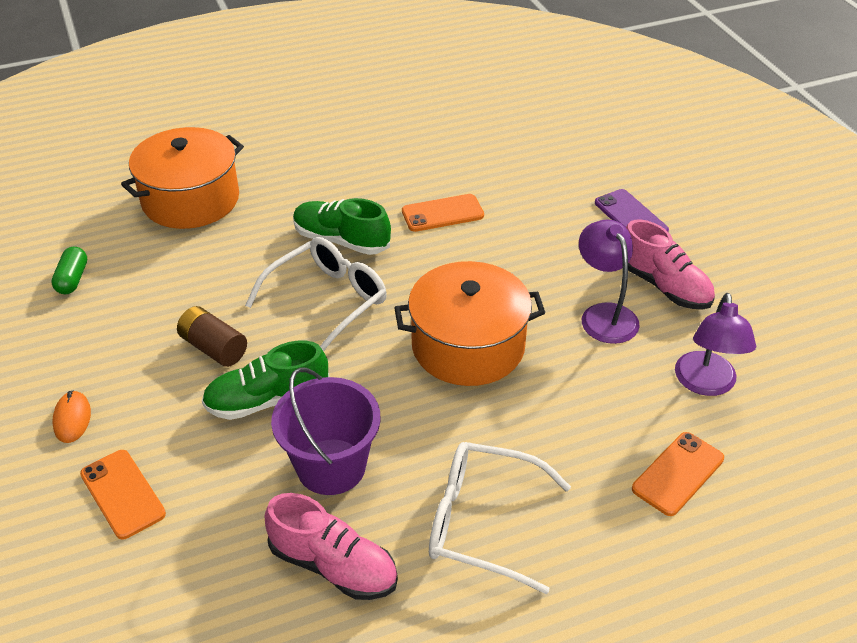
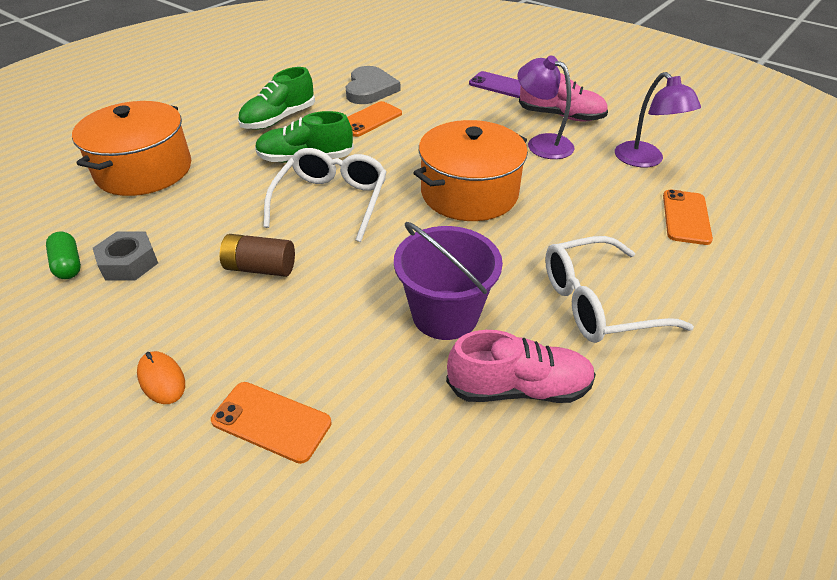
camera: 30 degrees left, 0 degrees up
green shoe [202,341,329,420] -> green shoe moved to [238,67,315,129]
none -> grey nut [93,232,158,281]
none -> grey heart [346,66,401,104]

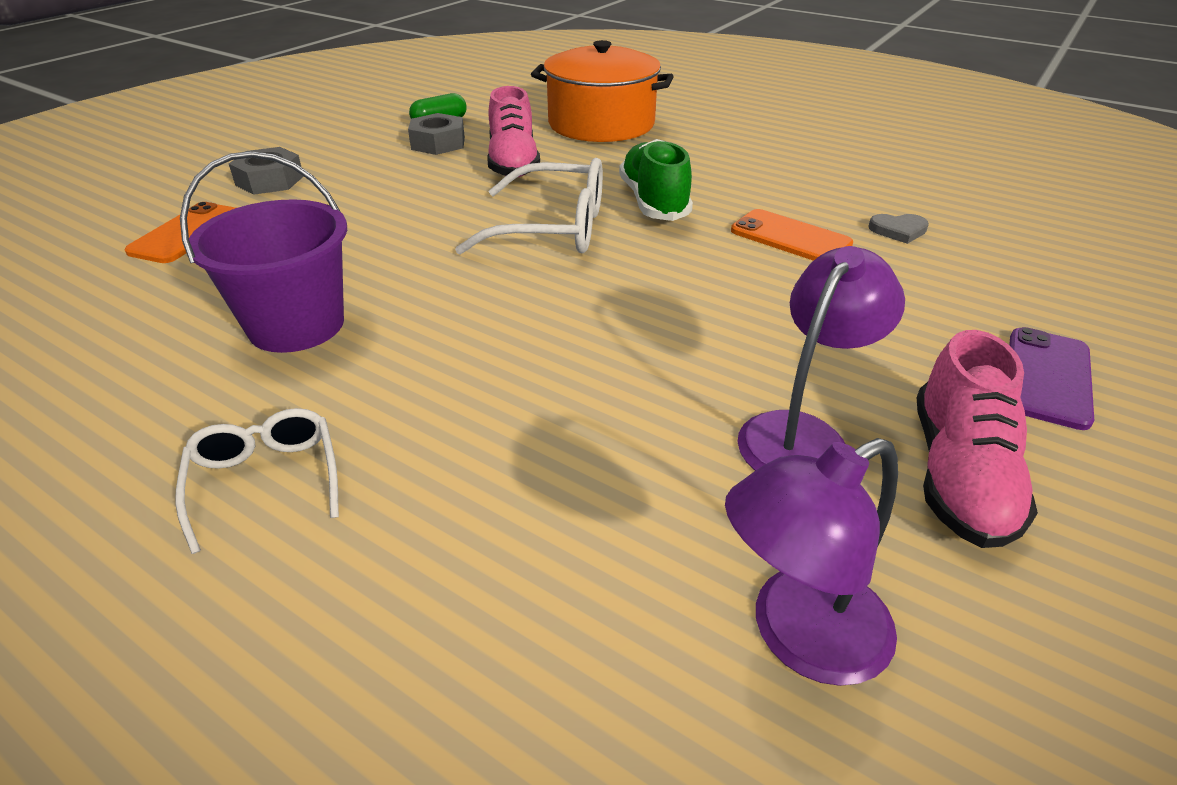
camera: 85 degrees right, 5 degrees down
orange mouse [137,351,185,404] -> grey nut [229,147,304,195]
brown battery [220,234,295,277] -> none
green shoe [238,67,315,129] -> none
grey heart [346,66,401,104] -> grey heart [869,214,929,244], size x0.49
orange pot [413,120,528,221] -> none
pink shoe [446,330,596,403] -> pink shoe moved to [487,86,540,178]
white glasses [545,236,694,343] -> white glasses [175,408,339,554], size x0.61
orange phone [663,189,713,245] -> none

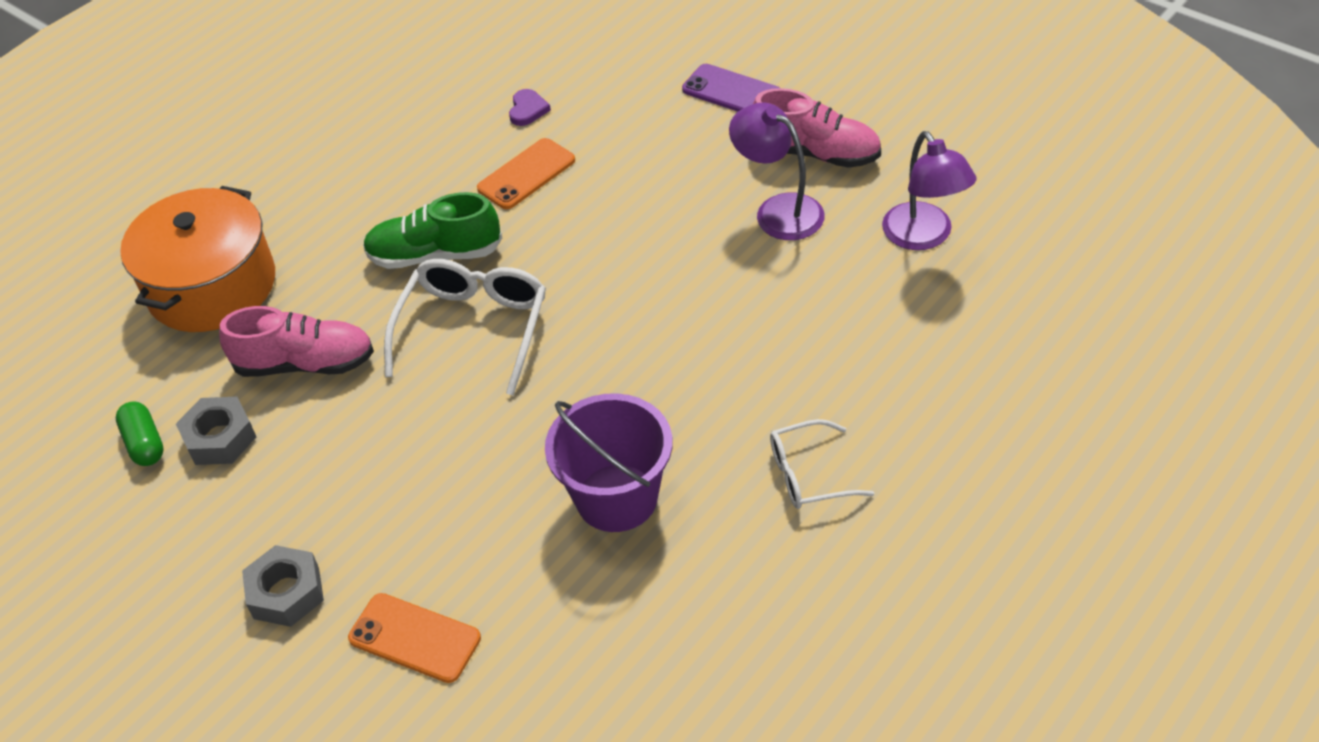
camera: 80 degrees left, 10 degrees up
grey heart [869,214,929,244] -> purple heart [509,89,551,126]

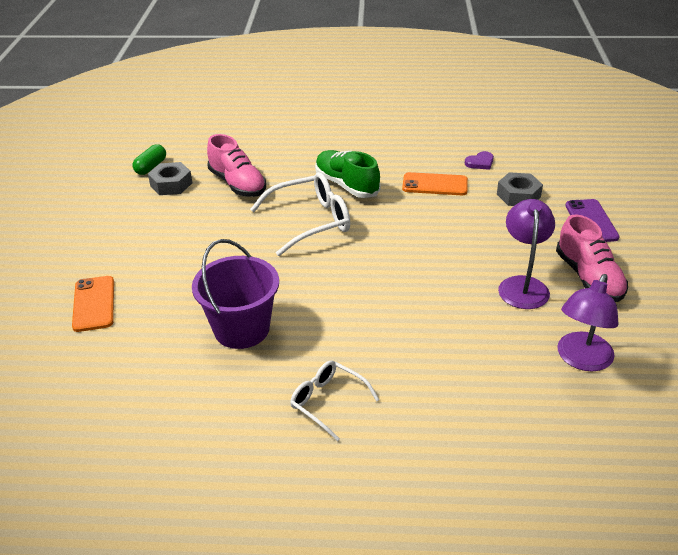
camera: 50 degrees right, 10 degrees down
orange pot [120,186,275,332] -> none
grey nut [242,545,324,627] -> grey nut moved to [497,172,543,206]

